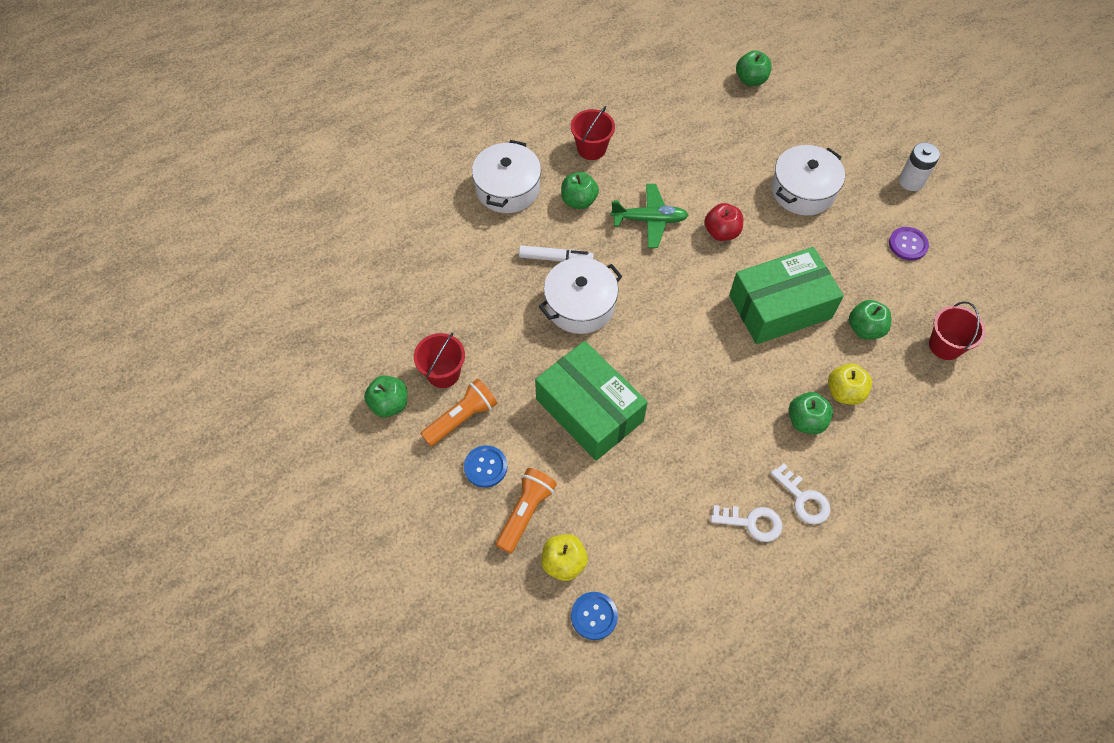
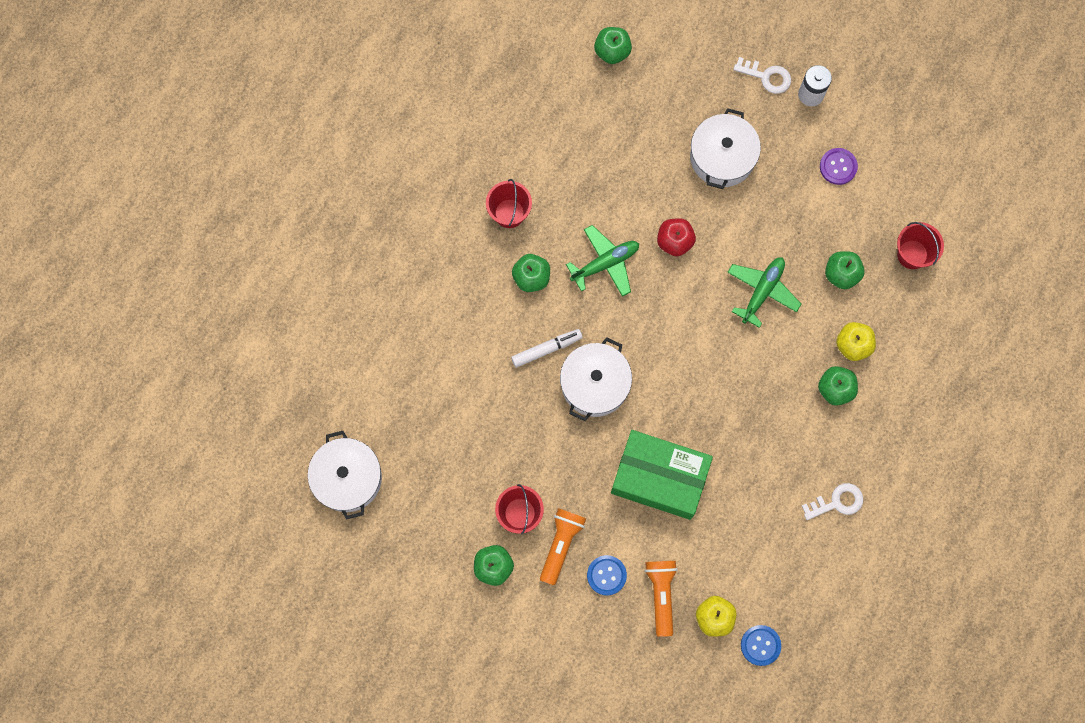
camera: 30 degrees left, 15 degrees up
white pot [472,140,541,213] -> white pot moved to [308,431,382,520]
green box [729,247,844,344] -> green plane [727,257,801,328]
white key [771,463,831,524] -> white key moved to [733,57,791,94]

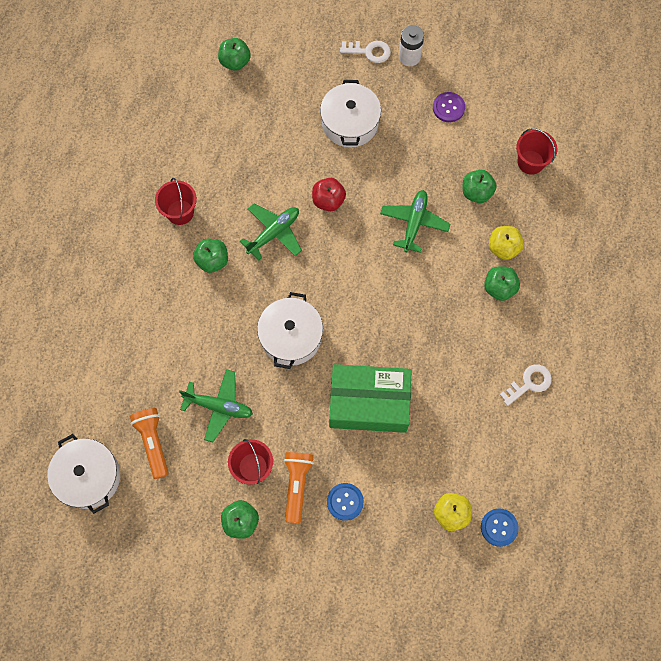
camera: 15 degrees left, 5 degrees down
white marker [511,329,583,368] -> none
orange flashlight [645,561,678,637] -> orange flashlight moved to [130,408,168,479]
none -> green plane [179,369,253,442]

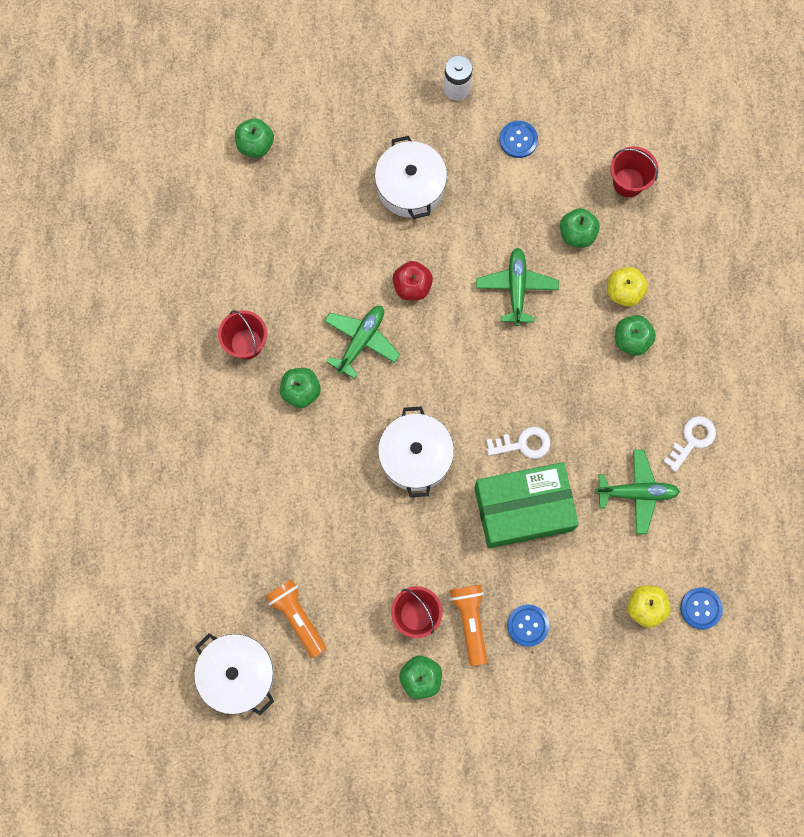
camera: 15 degrees left, 5 degrees up
green plane [179,369,253,442] -> green plane moved to [595,450,680,534]
white key [340,41,391,63] -> white key moved to [486,427,551,459]
purple button [433,92,465,122] -> blue button [499,121,538,158]

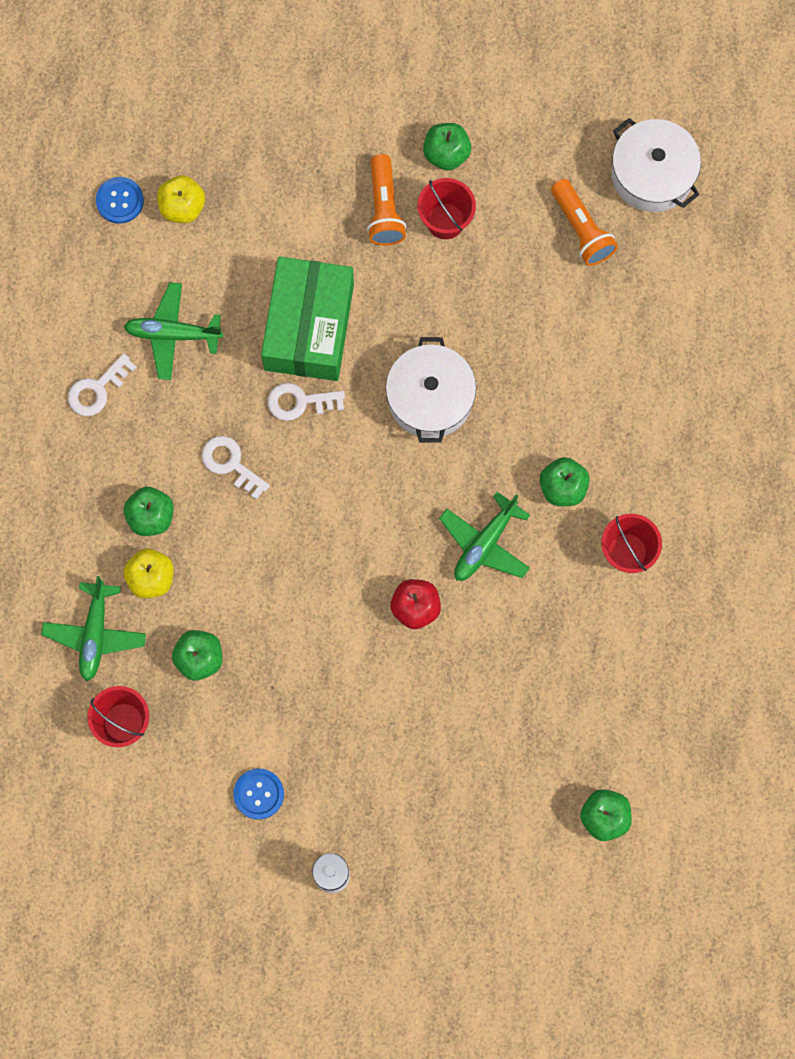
camera: 175 degrees left, 0 degrees up
white pot [375,136,447,219] -> none
green box [474,462,579,548] -> green box turned 75 degrees counterclockwise [261,256,354,381]
green plane [476,248,559,326] -> green plane moved to [41,576,146,681]
blue button [507,604,549,647] -> none
none -> white key [202,436,270,500]

